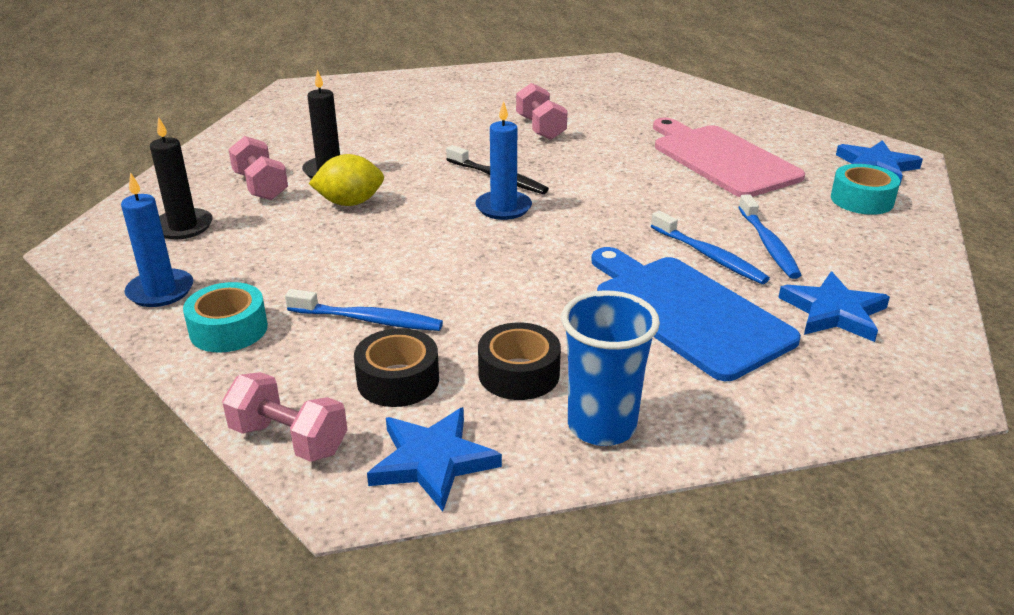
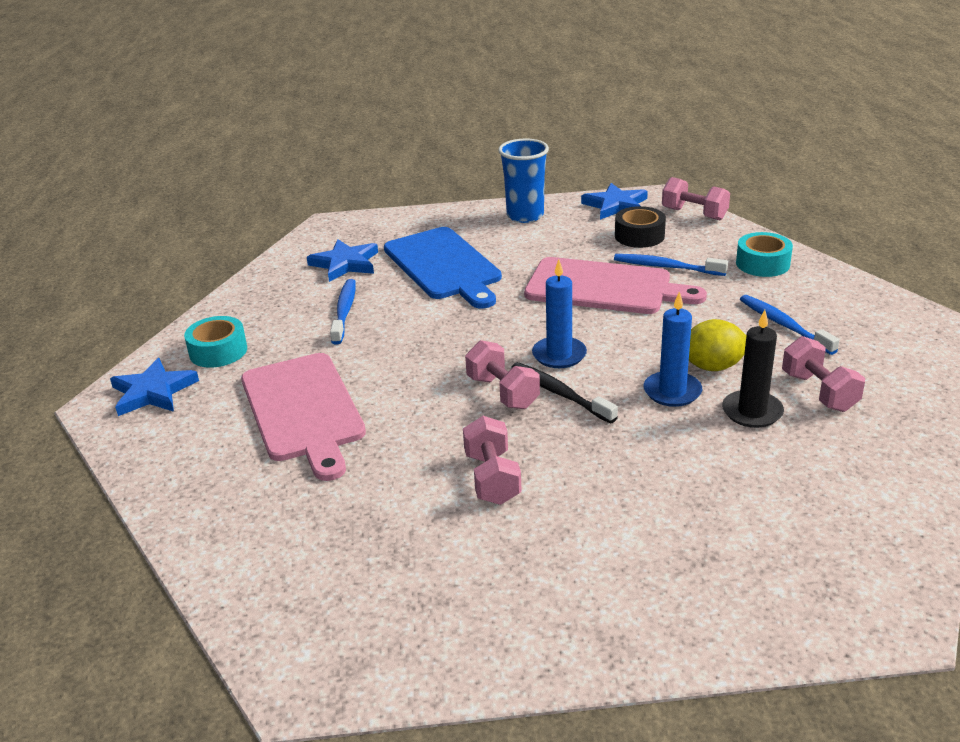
camera: 170 degrees left, 0 degrees up
blue candle [121,172,193,307] -> blue candle moved to [644,291,702,407]
black candle [150,117,213,239] -> none
black tape [478,323,561,400] -> none
blue toothbrush [651,211,770,284] -> blue toothbrush moved to [740,295,839,355]
none -> pink dumbbell [465,340,540,409]
none -> pink cutting board [524,257,707,314]

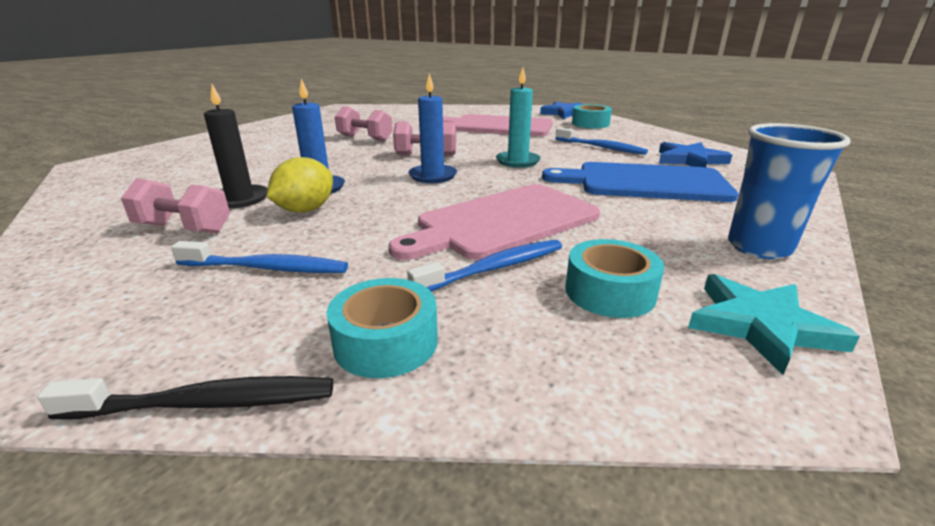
camera: 125 degrees right, 5 degrees down
black toothbrush [511,362,618,424] -> black toothbrush moved to [37,376,333,420]
blue star [581,183,648,220] -> turquoise star [688,274,860,375]
black tape [615,206,666,248] -> turquoise tape [565,239,664,318]
pink dumbbell [662,177,730,220] -> none
none -> turquoise candle [496,68,541,168]

